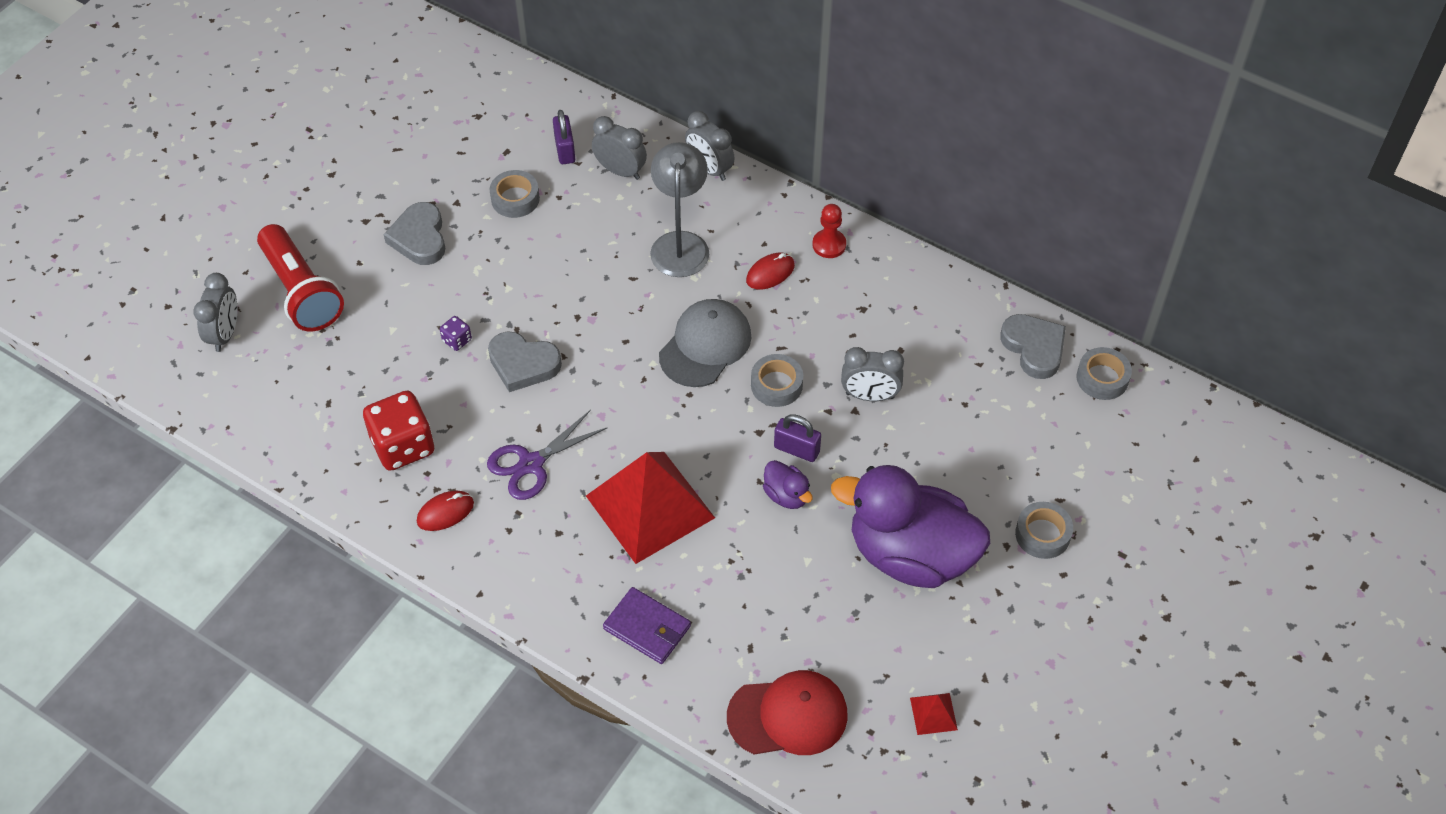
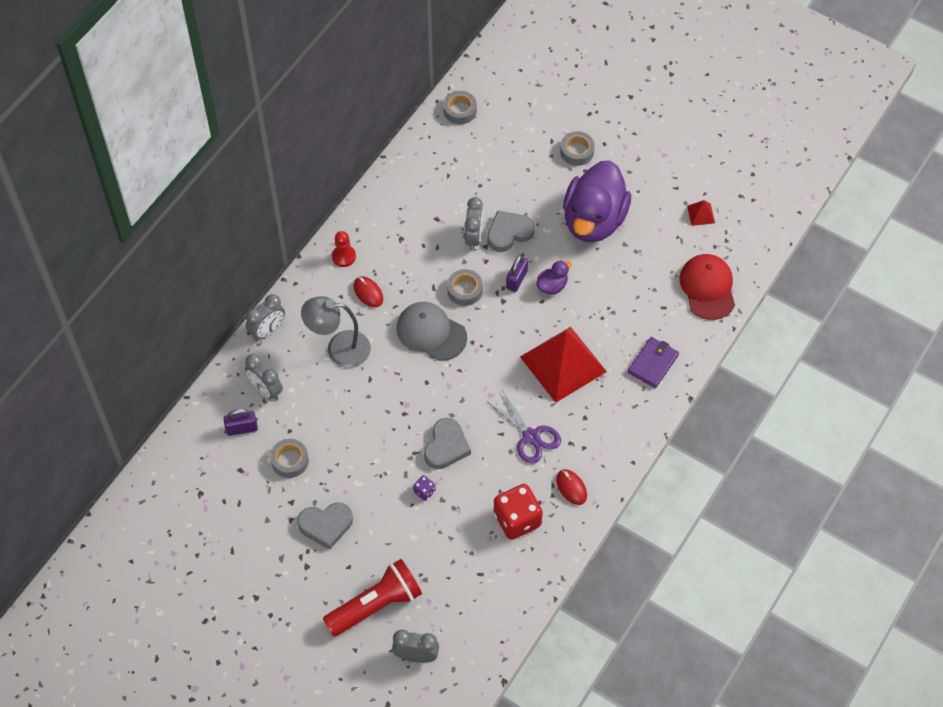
camera: 90 degrees left, 5 degrees up
grey clock [592,116,647,180] -> grey clock turned 75 degrees counterclockwise [245,354,283,400]
grey heart [1000,314,1066,379] -> grey heart moved to [487,210,535,252]

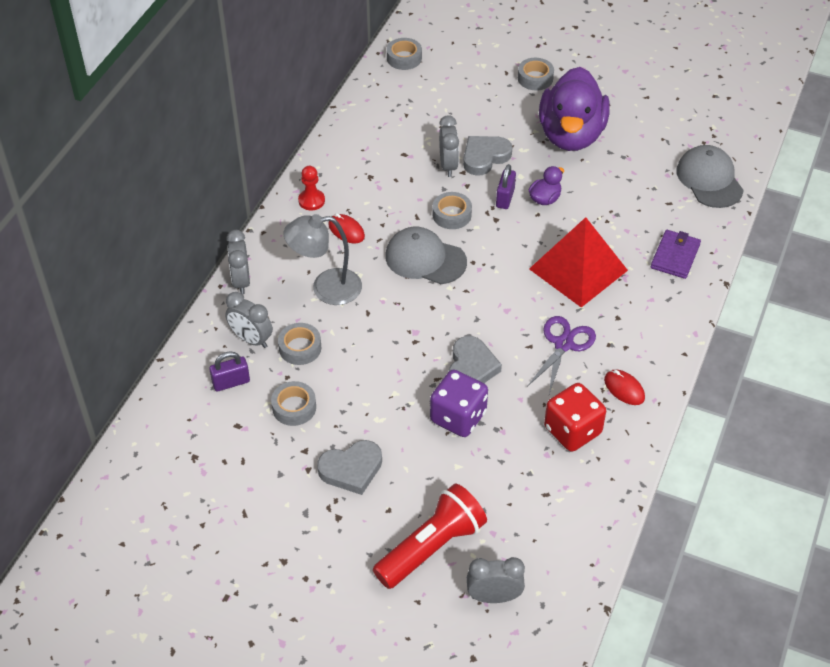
camera: 10 degrees left, 10 degrees down
grey clock [246,294,285,341] -> grey clock turned 135 degrees clockwise [226,230,250,294]
purple dice [413,475,436,501] -> purple dice [430,370,488,437], size x2.24
purple scissors [488,390,561,464] -> purple scissors turned 105 degrees counterclockwise [527,316,596,394]
red cap [680,254,735,320] -> grey cap [676,145,744,208]
red pyramid [687,200,715,226] -> none
none -> grey tape [278,323,321,365]

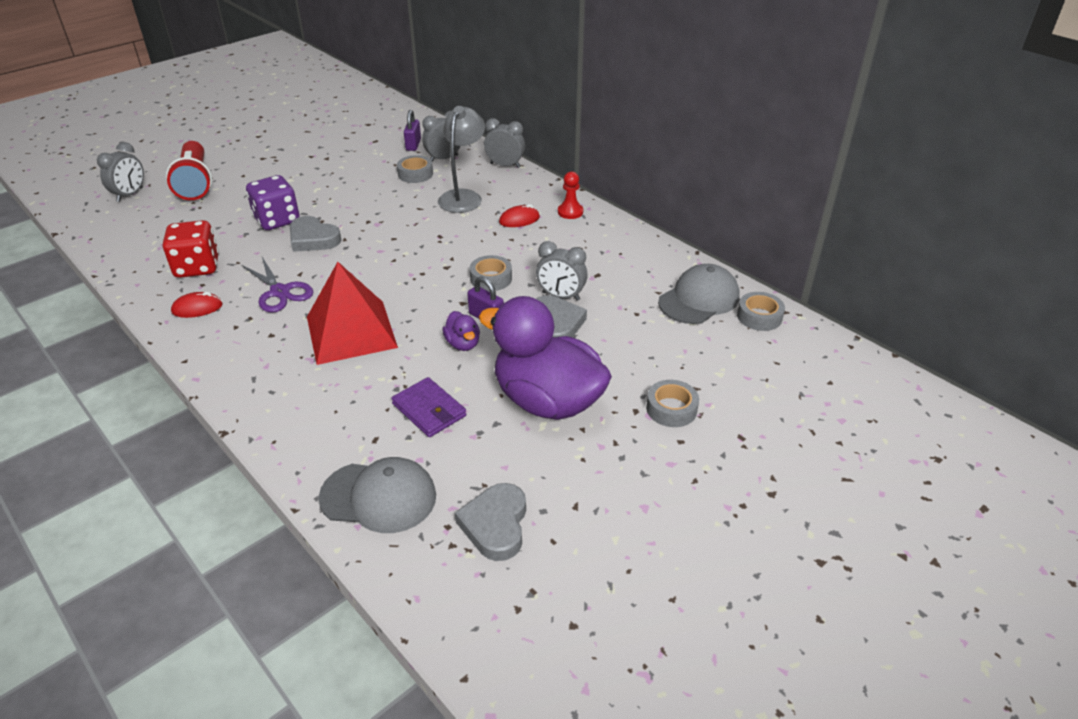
camera: 115 degrees right, 10 degrees down
grey tape [271,381,316,426] -> none
grey heart [317,440,382,495] -> grey heart moved to [455,483,526,561]
grey cap [385,227,467,284] -> grey cap moved to [658,264,739,324]
purple wallet [651,230,701,279] -> purple wallet moved to [391,377,466,437]

